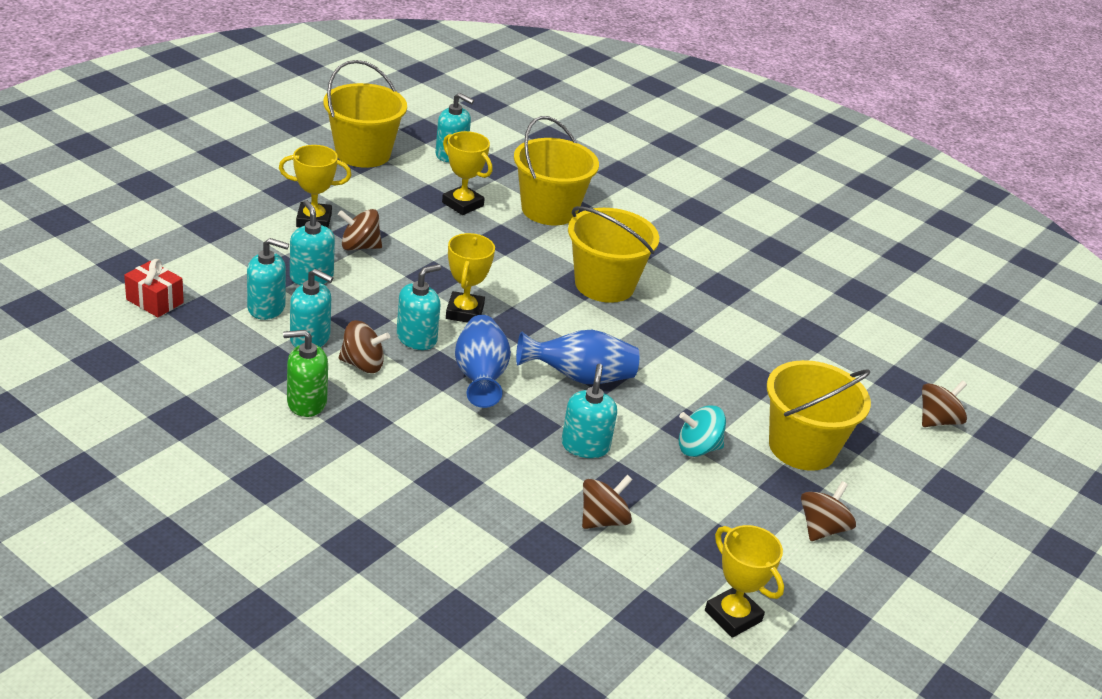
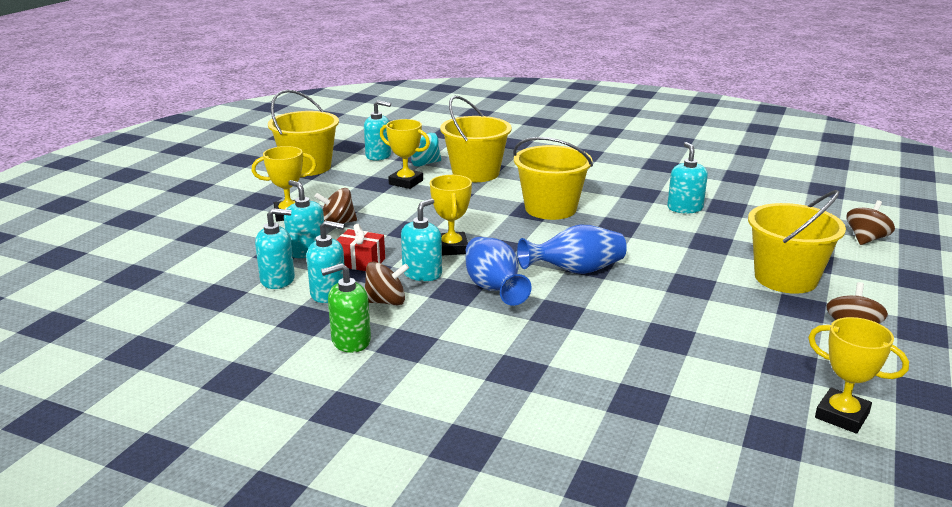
camera: 10 degrees left, 10 degrees down
red gift [124,259,184,317] -> red gift moved to [337,224,385,271]
turquoise soap dispenser [562,364,617,458] -> turquoise soap dispenser moved to [667,142,708,214]
brown spinning top [582,475,633,529] -> none
turquoise spinning top [679,405,726,457] -> turquoise spinning top moved to [411,133,441,167]

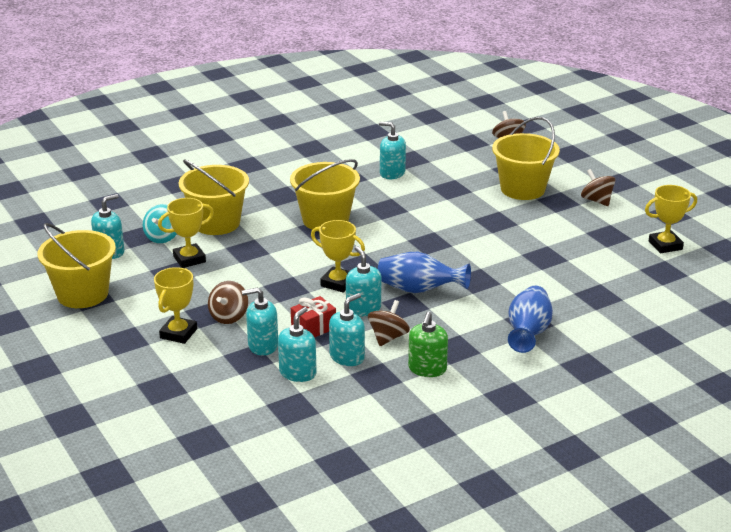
camera: 55 degrees left, 5 degrees up
blue vase [517,224,627,274] -> blue vase moved to [508,286,553,353]

